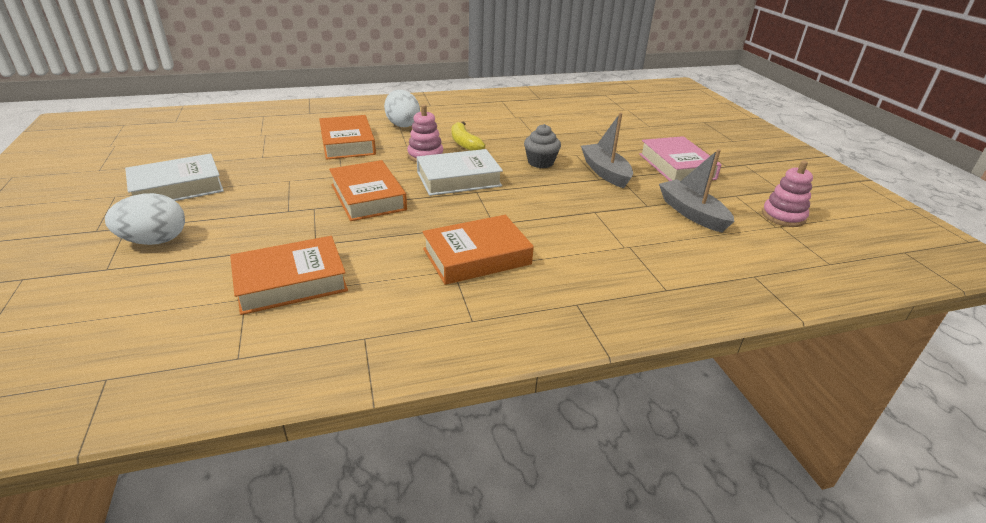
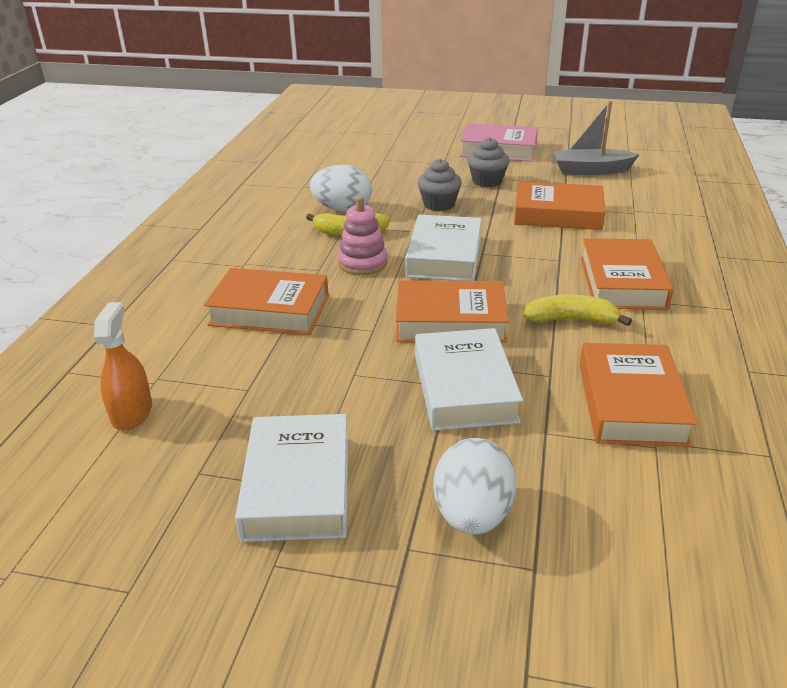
camera: 60 degrees left, 0 degrees up
white egg [384,90,420,127] -> white egg moved to [310,165,372,212]
grey boat [581,113,633,188] -> grey cupcake [468,137,509,187]
pink stacking toy [762,161,813,227] -> none
none -> orange spray bottle [94,302,152,430]
none -> white book [415,328,523,431]
none -> orange book [514,181,606,230]
none -> yellow banana [524,294,632,326]

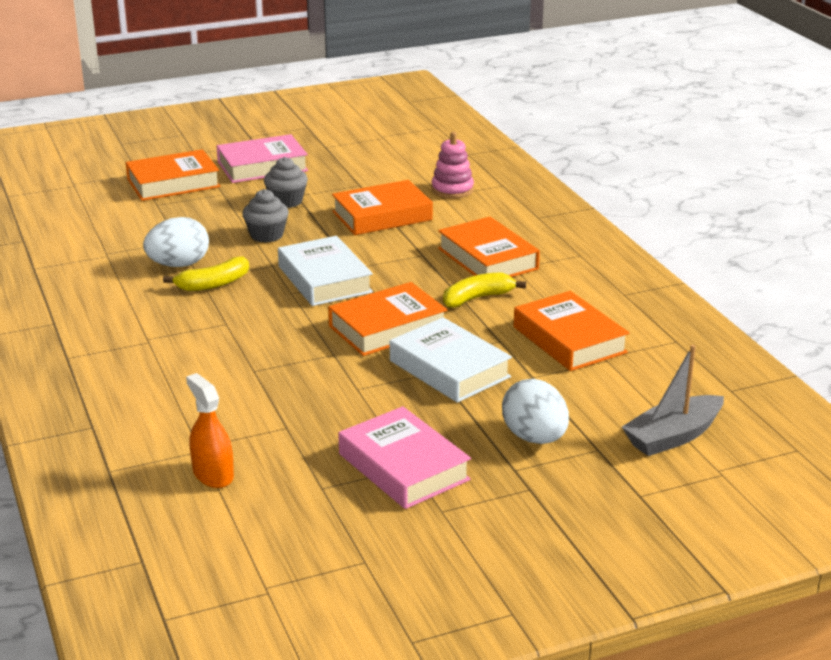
camera: 35 degrees left, 5 degrees down
orange book [204,268,329,335] -> orange book moved to [125,149,220,201]
white book [235,414,348,542] -> pink book [338,406,471,509]
pink stacking toy [338,196,387,275] -> pink stacking toy moved to [432,132,474,198]
grey boat [552,101,640,175] -> grey boat moved to [622,345,724,456]

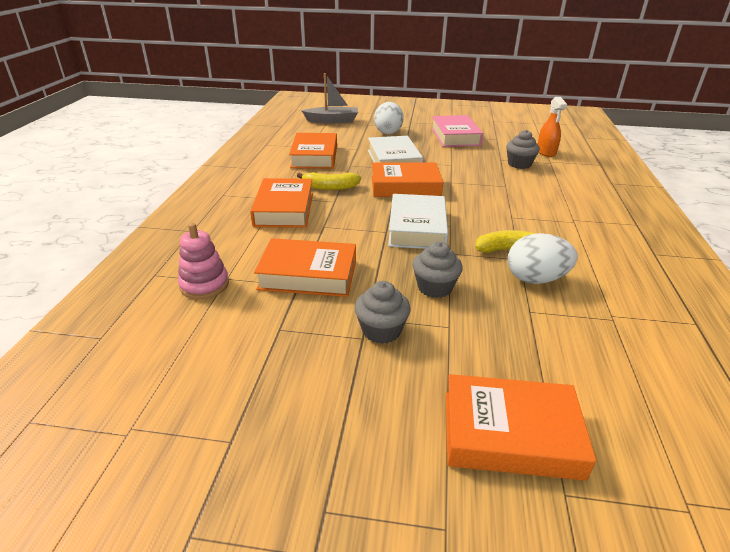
camera: 150 degrees left, 5 degrees up
pink book [217,134,308,183] -> none
none -> grey cupcake [506,130,540,169]

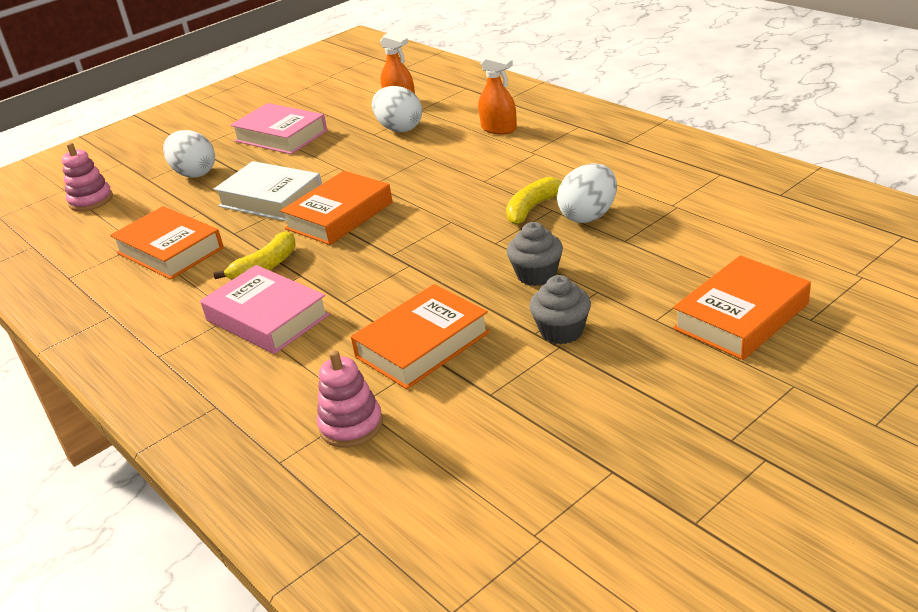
camera: 45 degrees left, 0 degrees up
orange book [250,178,313,228] -> pink book [200,265,330,354]
grey boat [302,73,358,123] -> pink stacking toy [62,143,113,211]
white book [388,194,448,249] -> none
grey cupcake [506,130,540,169] -> white egg [372,86,422,132]
none -> orange spray bottle [478,54,517,134]

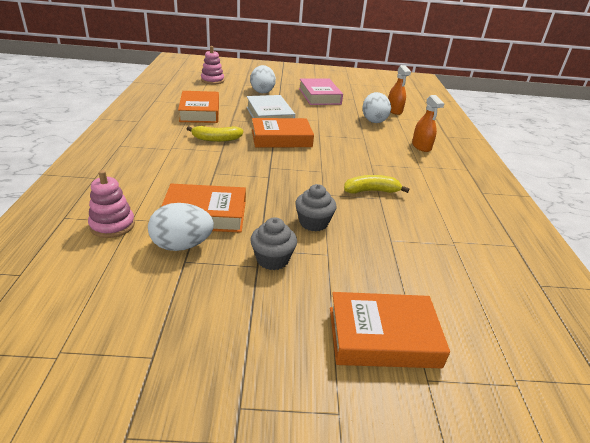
camera: 35 degrees right, 0 degrees up
pink book [200,265,330,354] -> none
white egg [557,164,617,223] -> white egg moved to [148,203,214,251]

